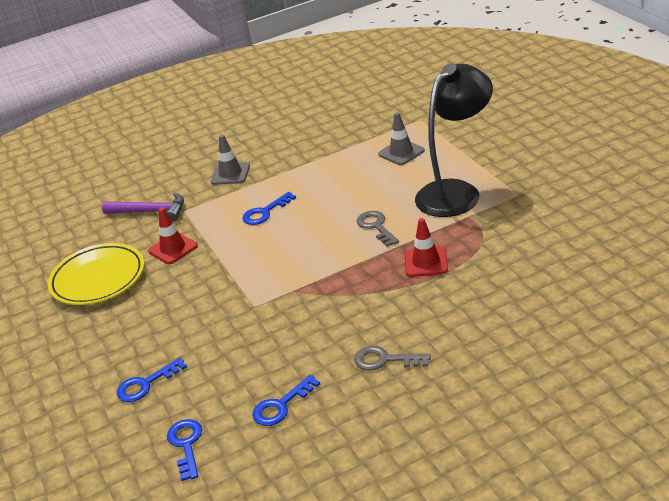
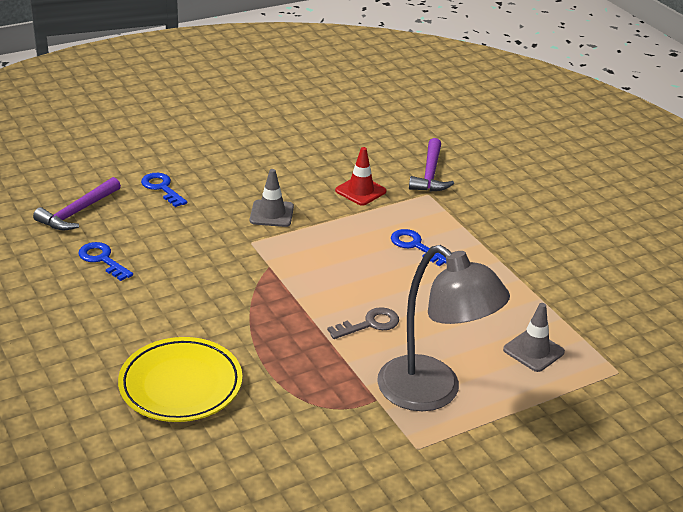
camera: 80 degrees right, 0 degrees up
yellow plate [47,243,144,305] -> yellow plate moved to [118,337,242,422]
blue key [167,419,202,481] -> purple hammer [33,177,121,230]
grey traffic cone [211,135,250,185] -> grey traffic cone moved to [250,169,294,227]
grey key [354,346,431,371] -> none
red traffic cone [405,218,448,277] -> none
black lamp [415,63,493,217] -> grey lamp [377,245,510,411]

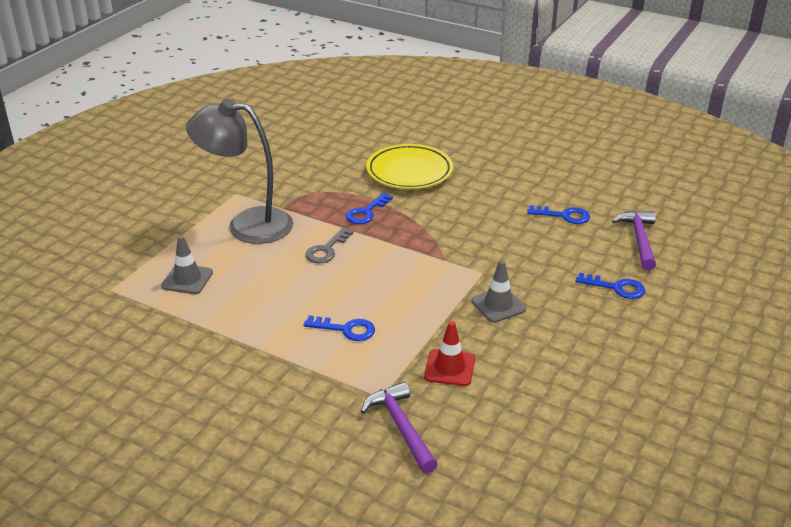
camera: 150 degrees right, 0 degrees up
none -> blue key [346,193,393,224]

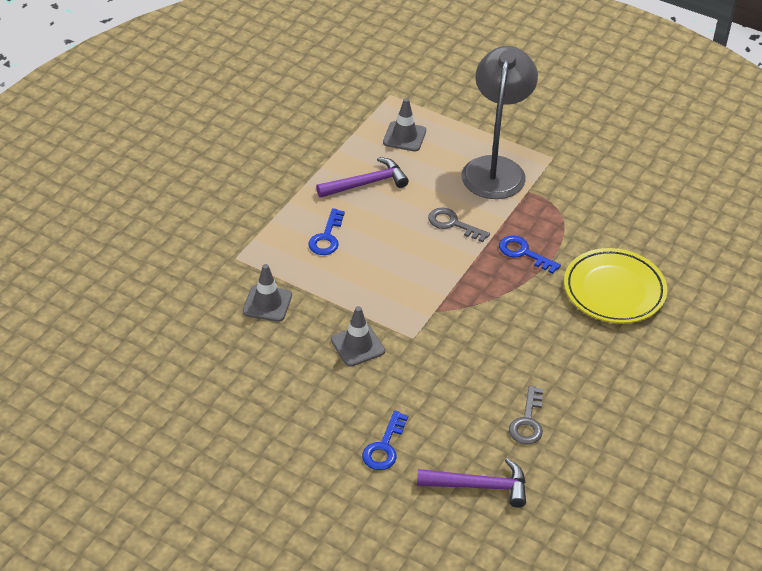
camera: 90 degrees right, 10 degrees up
purple hammer [361,382,438,474] -> purple hammer moved to [316,157,409,198]
red traffic cone [424,321,475,386] -> grey traffic cone [243,264,292,322]
blue key [527,205,590,224] -> grey key [509,385,544,444]

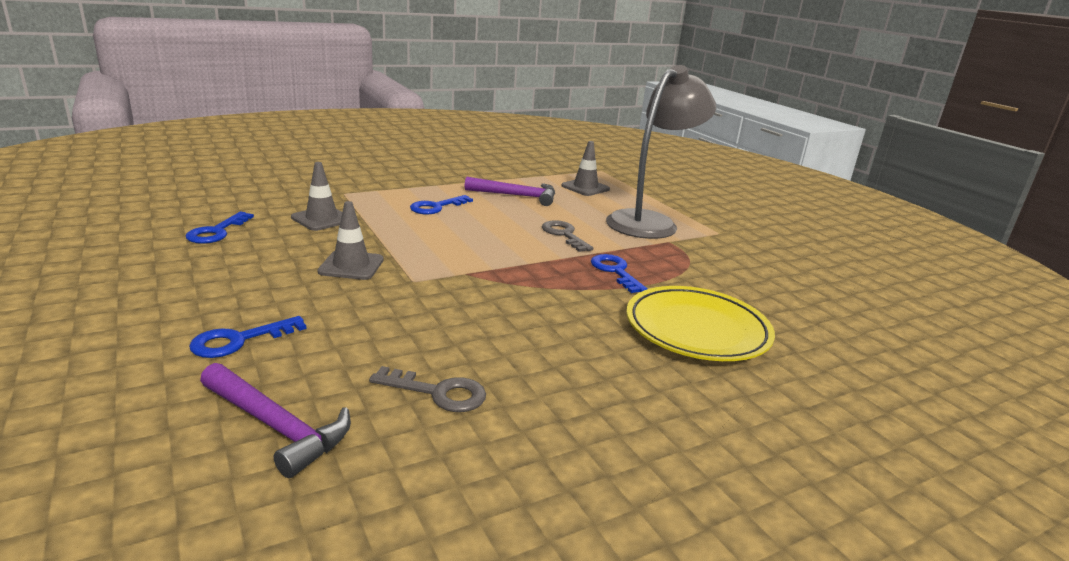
camera: 30 degrees right, 20 degrees down
grey key [509,385,544,444] -> grey key turned 120 degrees counterclockwise [369,366,486,412]
none -> blue key [186,212,254,244]

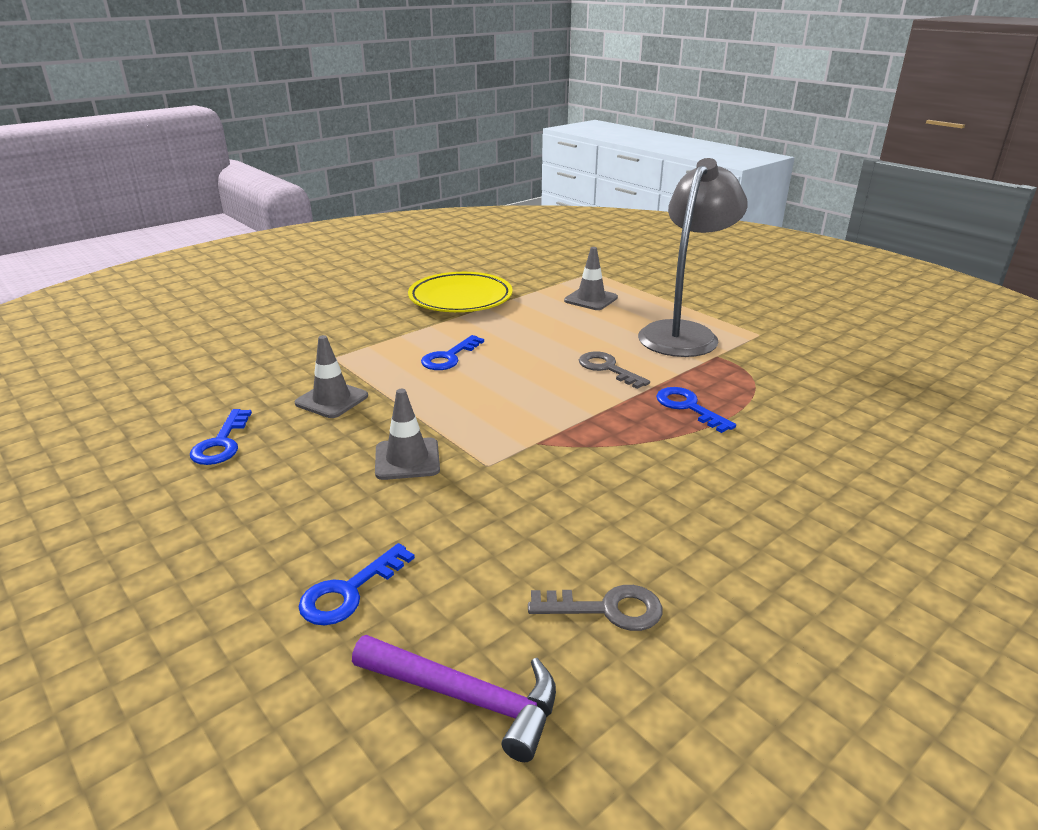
camera: 10 degrees left, 5 degrees up
purple hammer [464,177,555,206] -> none
yellow plate [626,286,775,361] -> yellow plate moved to [408,272,513,312]

